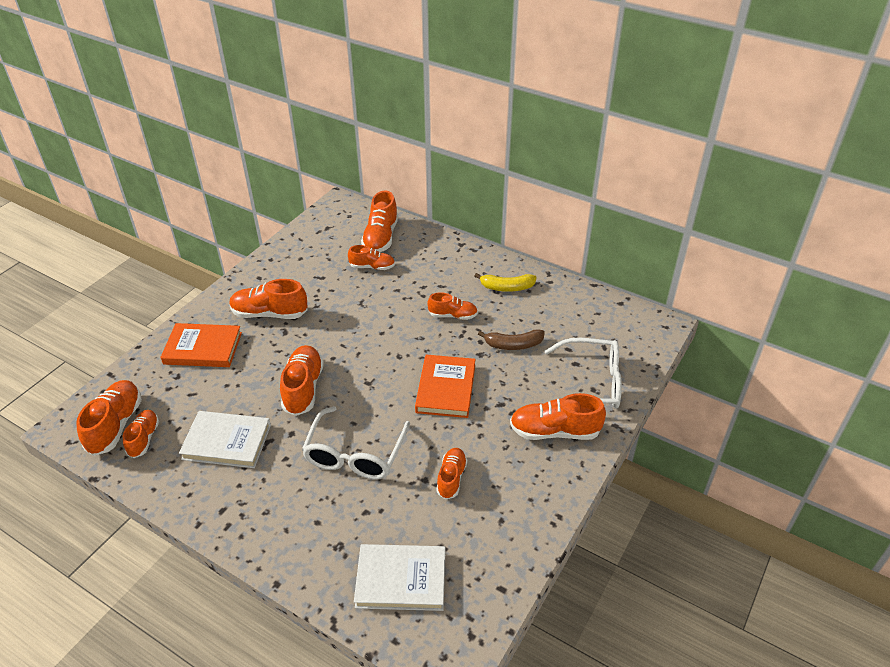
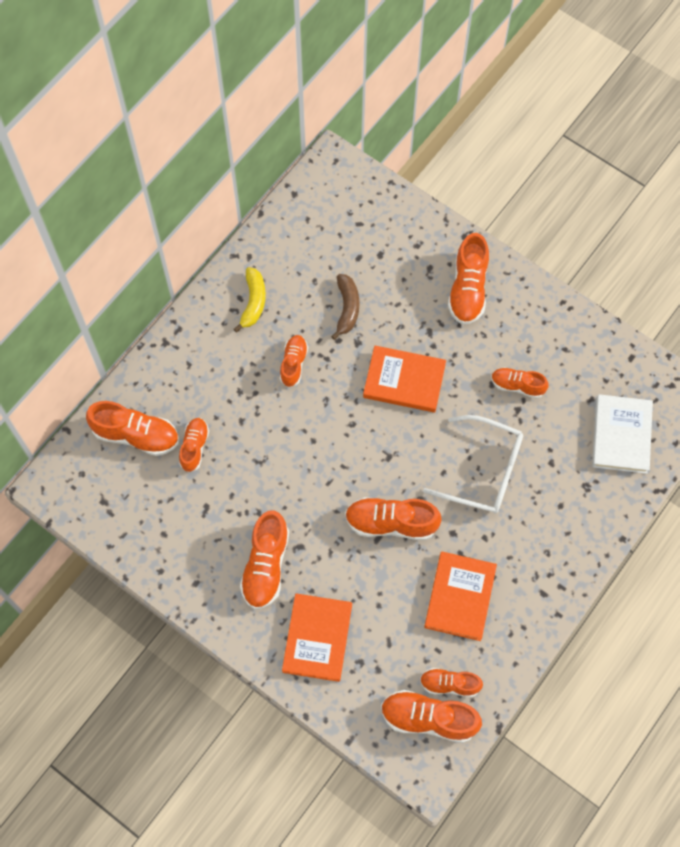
camera: 85 degrees left, 25 degrees up
white book [179,411,271,468] -> orange book [424,551,497,641]
white glasses [545,338,622,409] -> none

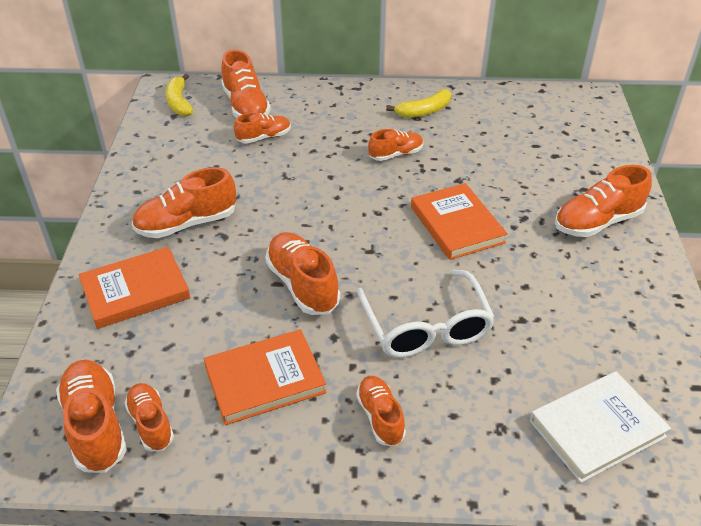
camera: 55 degrees right, 25 degrees down
brown banana [331,274,359,340] -> none
orange shoe [491,368,548,398] -> orange shoe moved to [356,376,406,446]
none -> yellow banana [165,73,193,116]

